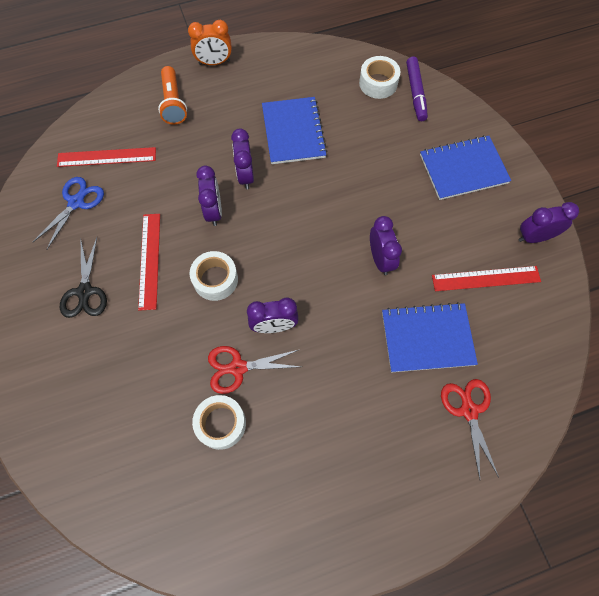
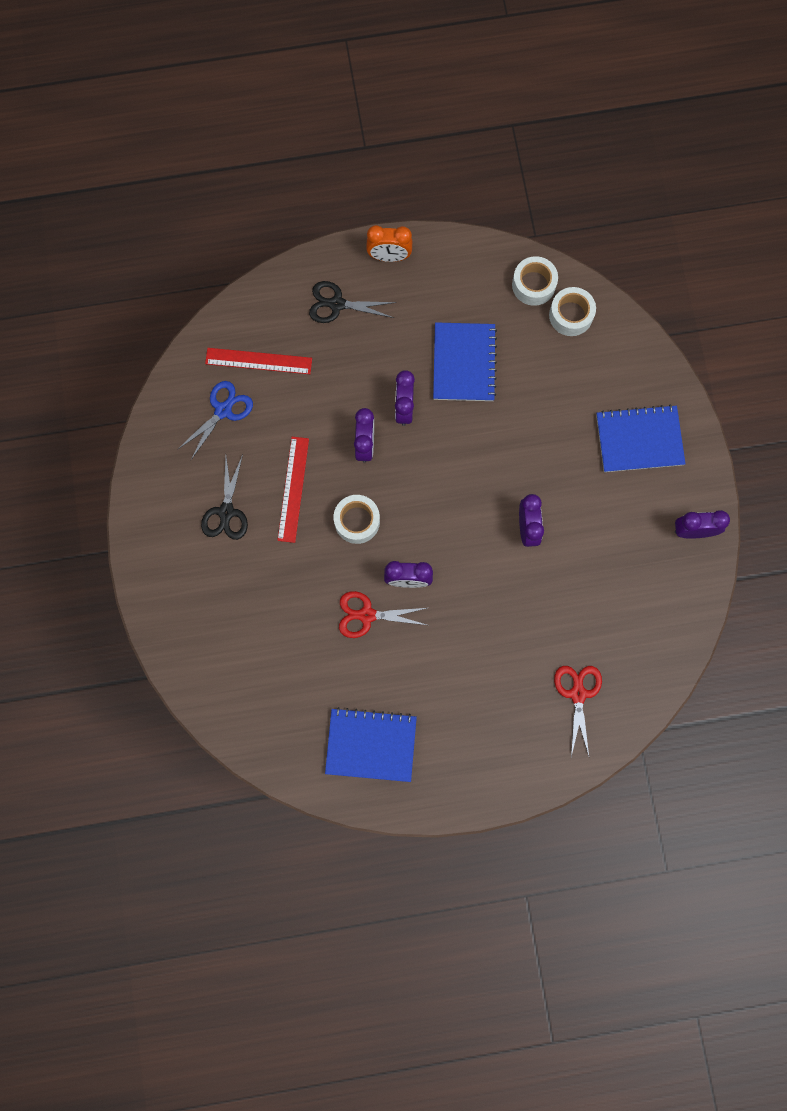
camera: 10 degrees right, 10 degrees up
orange flashlight [158,66,187,125] -> black scissors [309,281,396,323]
white tape [192,395,246,450] -> white tape moved to [512,256,558,306]
blue notebook [382,302,478,372] -> blue notebook moved to [325,707,417,782]
purple marker [406,56,428,121] -> none
red ruler [432,266,541,291] -> none

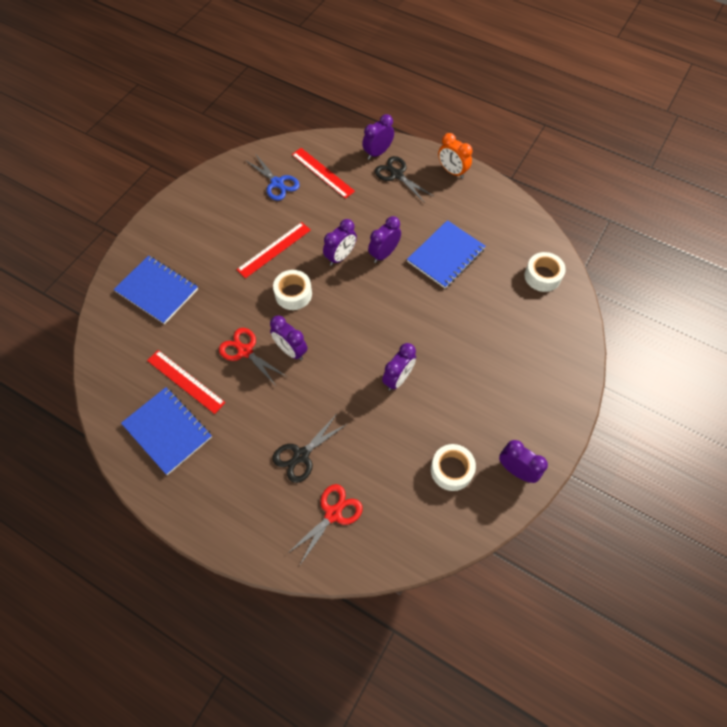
camera: 40 degrees right, 15 degrees down
blue scissors [177,381,253,460] -> blue scissors turned 60 degrees clockwise [245,153,300,201]
black scissors [201,455,248,540] -> black scissors moved to [273,414,347,483]
white tape [512,256,558,306] -> white tape moved to [431,444,476,491]
blue notebook [596,405,686,472] -> blue notebook moved to [114,255,198,324]
none -> red ruler [147,350,226,414]
none -> purple clock [362,114,394,160]

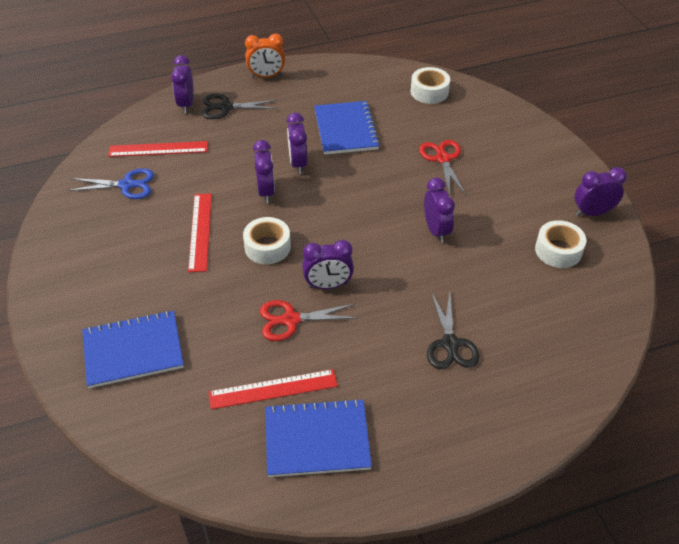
camera: 50 degrees left, 15 degrees down
red scissors [287,484,363,565] -> red scissors moved to [419,140,466,196]

